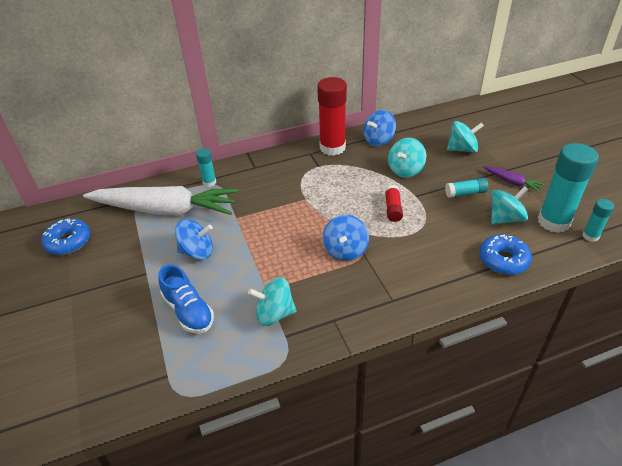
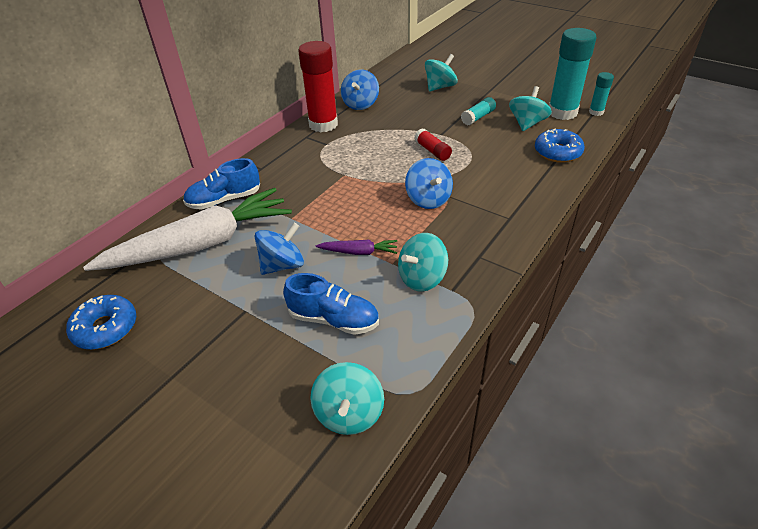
camera: 35 degrees left, 0 degrees up
turquoise glue stick [196,148,216,187] -> blue shoe [183,158,260,210]
turquoise spinning top [388,138,426,178] -> turquoise spinning top moved to [310,362,384,435]
purple carrot [483,166,544,192] -> purple carrot moved to [316,239,397,255]

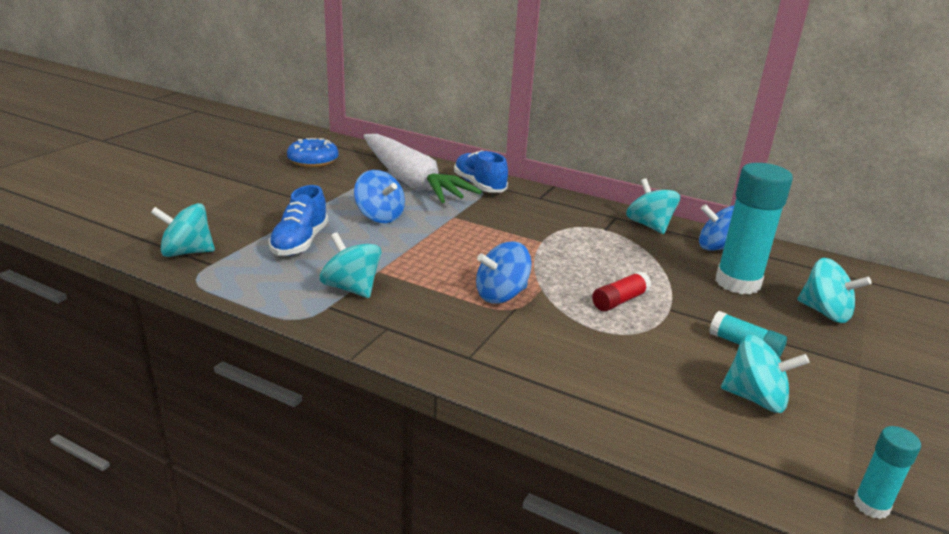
camera: 80 degrees right, 15 degrees down
red glue stick [298,41,338,132] -> turquoise spinning top [626,179,680,234]
purple carrot [316,239,397,255] -> none
blue donut [535,129,585,163] -> none
turquoise glue stick [549,28,596,120] -> turquoise glue stick moved to [715,163,793,295]

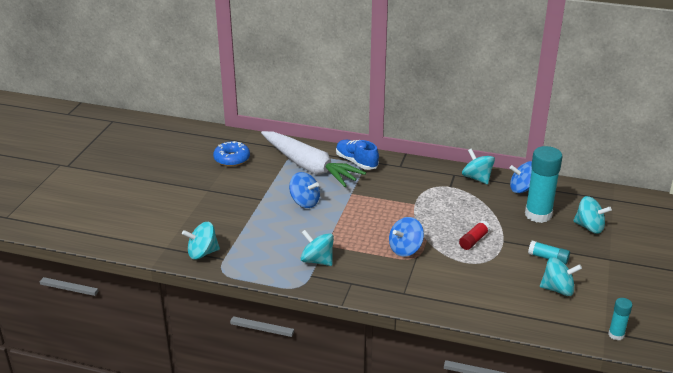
camera: 10 degrees left, 5 degrees up
blue shoe [268,185,328,256] -> none

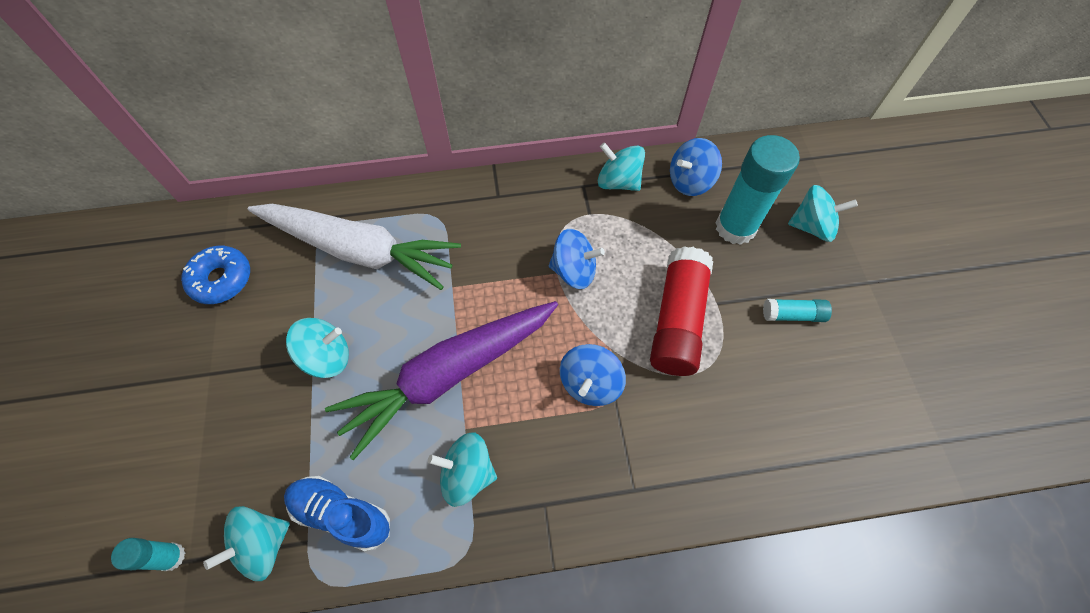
camera: 25 degrees left, 30 degrees up
blue spinning top [289,172,320,208] -> blue spinning top moved to [549,229,605,289]
blue shoe [336,140,379,170] -> blue shoe moved to [284,476,390,552]
red glue stick [459,220,490,250] -> red glue stick [650,246,713,376], size x2.03
turquoise spinning top [540,257,582,296] -> turquoise spinning top moved to [286,318,349,378]
turquoise glue stick [608,298,632,340] -> turquoise glue stick moved to [111,538,185,571]
none -> purple carrot [325,301,558,460]

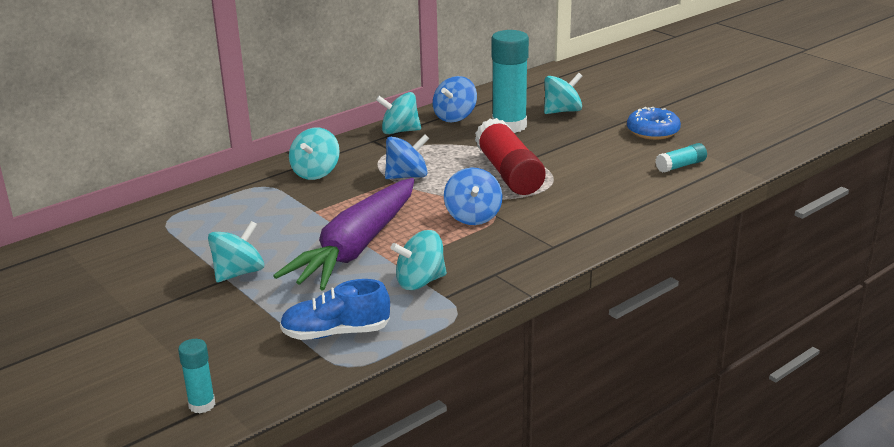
camera: 30 degrees left, 35 degrees down
blue donut [181,246,250,304] -> blue donut moved to [627,107,681,140]
turquoise spinning top [203,506,290,581] -> turquoise spinning top moved to [289,128,340,180]
white carrot [248,204,461,290] -> none
turquoise glue stick [763,299,832,322] -> turquoise glue stick moved to [655,143,707,173]

